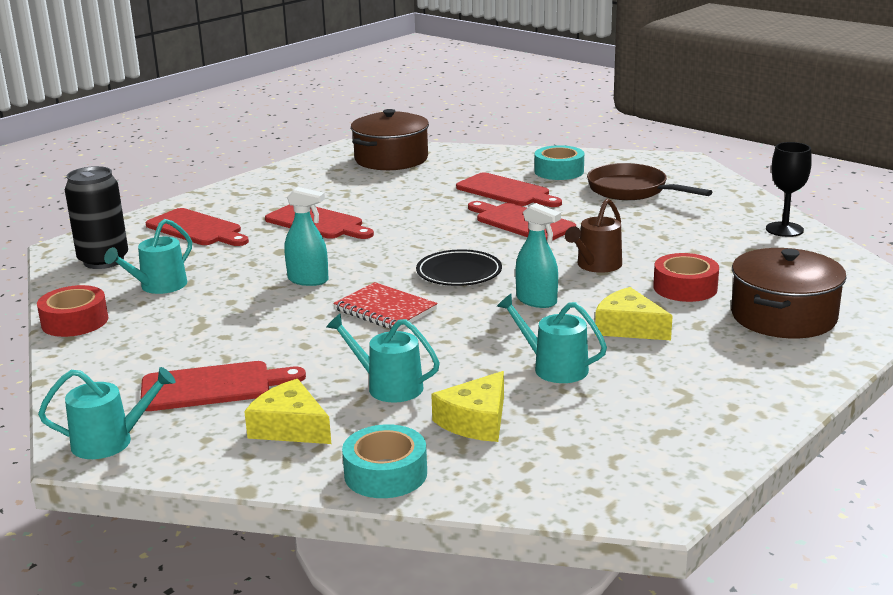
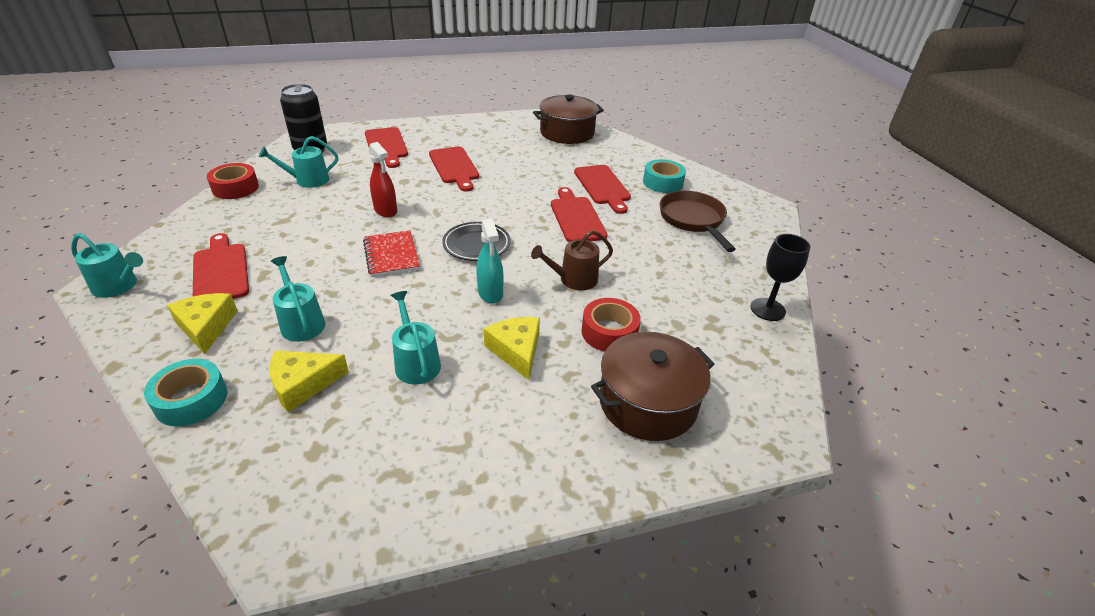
camera: 30 degrees right, 15 degrees up
red cutting board [140,361,306,411] -> red cutting board turned 135 degrees counterclockwise [193,233,249,299]
turquoise spray bottle [284,187,328,286] -> red spray bottle [369,142,397,217]

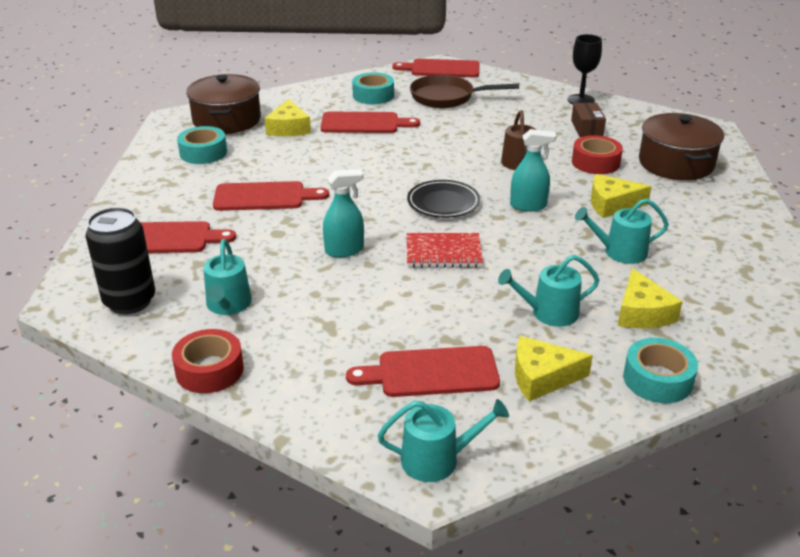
camera: 70 degrees left, 5 degrees down
turquoise watering can [71,233,143,298] -> turquoise watering can turned 45 degrees clockwise [378,399,509,482]
red spray bottle [369,142,397,217] -> turquoise spray bottle [323,169,364,258]
red cutting board [551,187,608,242] -> red cutting board moved to [392,59,480,77]
none -> turquoise tape [177,126,227,164]
none -> yellow cheese [265,99,311,136]
none -> brown box [571,103,606,137]

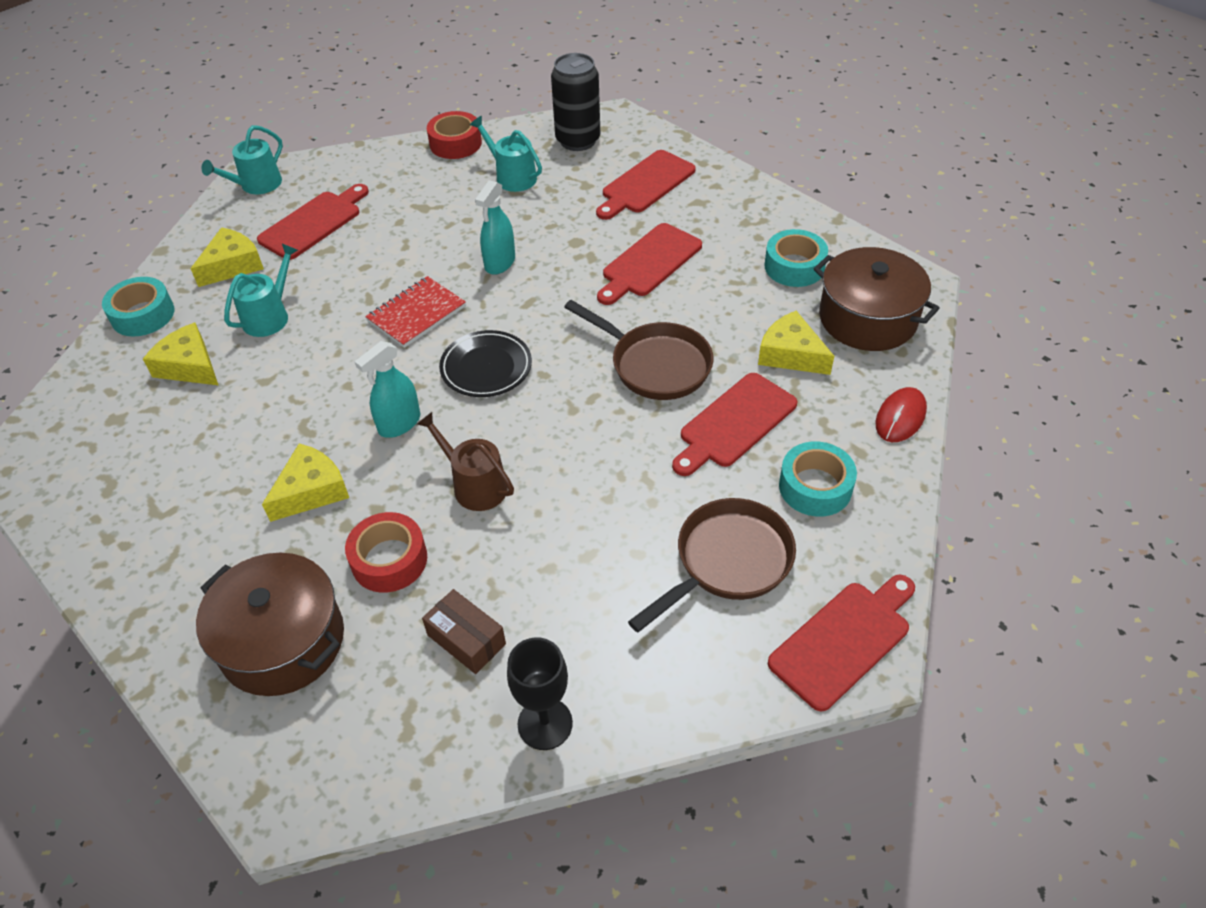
camera: 135 degrees right, 15 degrees up
turquoise watering can [575,198,669,264] -> none
none -> brown pan [564,300,714,400]
none -> red mouse [876,387,927,442]

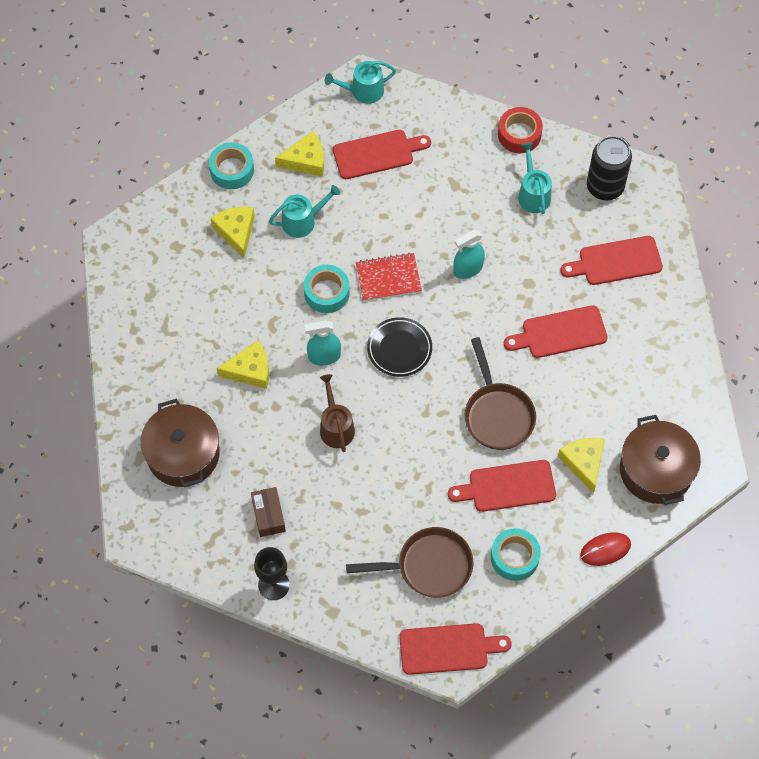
camera: 35 degrees right, 15 degrees up
red tape [345,512,427,593] -> none
turquoise tape [765,229,828,287] -> turquoise tape moved to [304,265,350,313]

